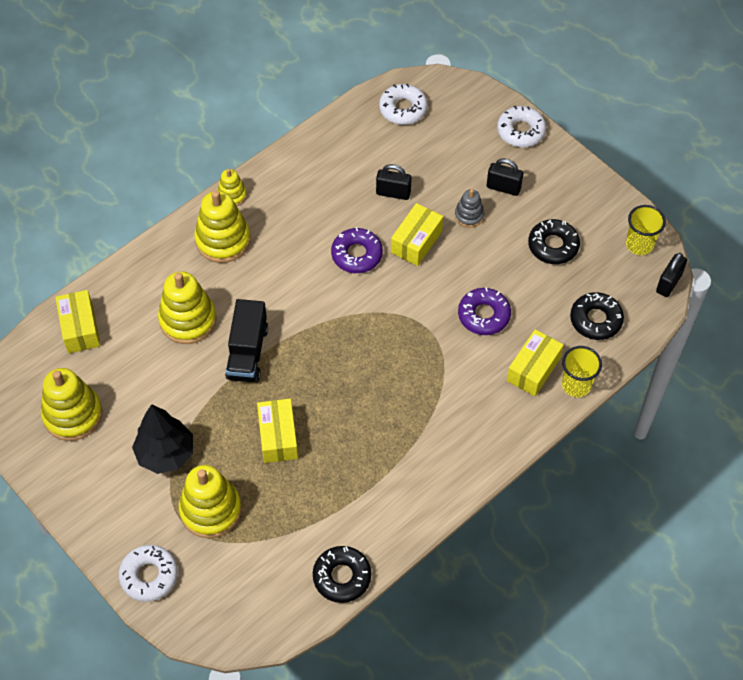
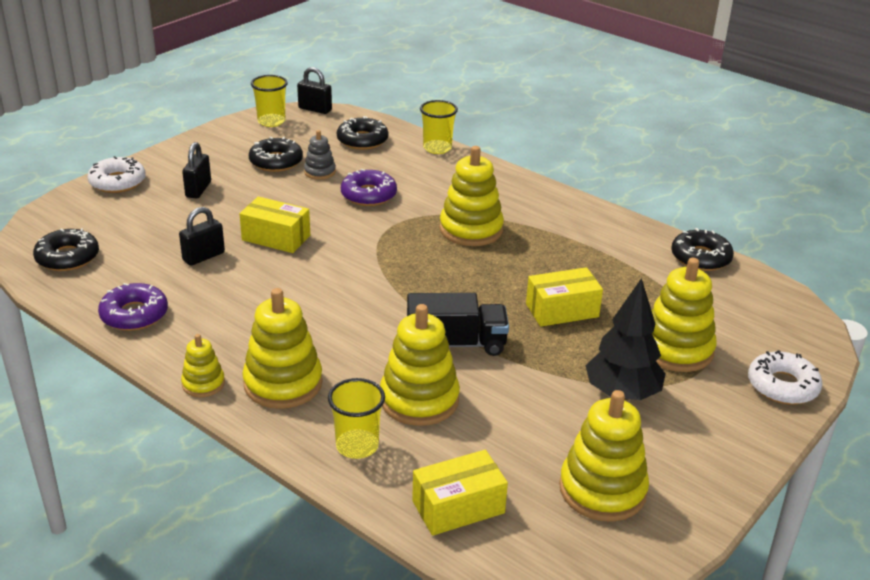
camera: 100 degrees left, 25 degrees down
purple donut [331,227,383,273] -> purple donut moved to [98,283,168,331]
black padlock [376,164,411,200] -> black padlock turned 45 degrees clockwise [179,207,225,266]
white donut [379,84,427,125] -> black donut [33,228,99,271]
grey stacking toy [455,189,484,228] -> grey stacking toy moved to [304,130,336,180]
yellow box [507,329,564,396] -> none
none -> yellow cup [328,378,385,459]
none -> yellow stacking toy [440,146,504,246]

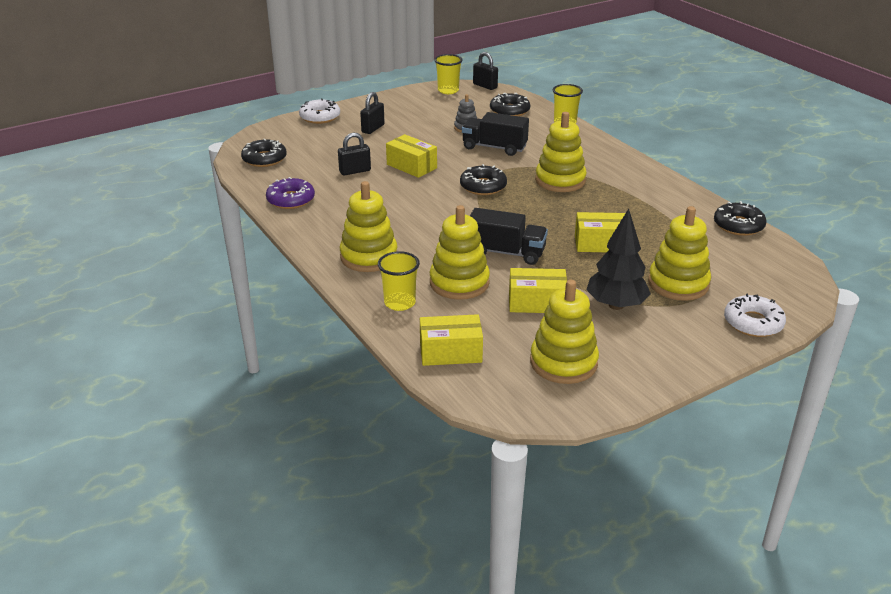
camera: 20 degrees right, 0 degrees up
yellow stacking toy [181,334,225,397] -> none
black donut [249,137,303,172] -> black donut moved to [460,164,507,195]
purple donut [341,169,397,206] -> black truck [462,112,529,156]
none -> yellow box [509,268,567,313]

